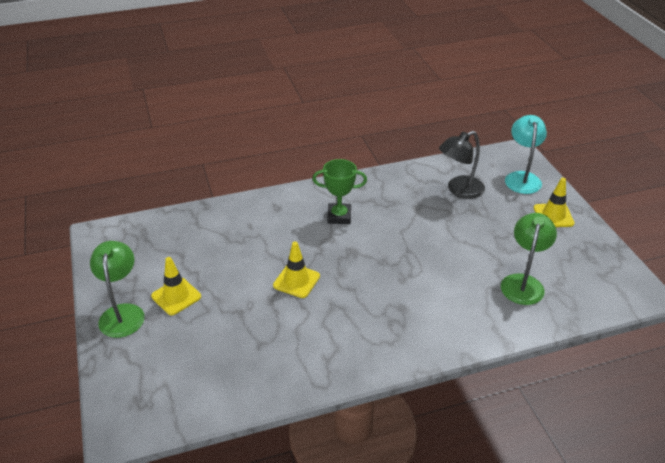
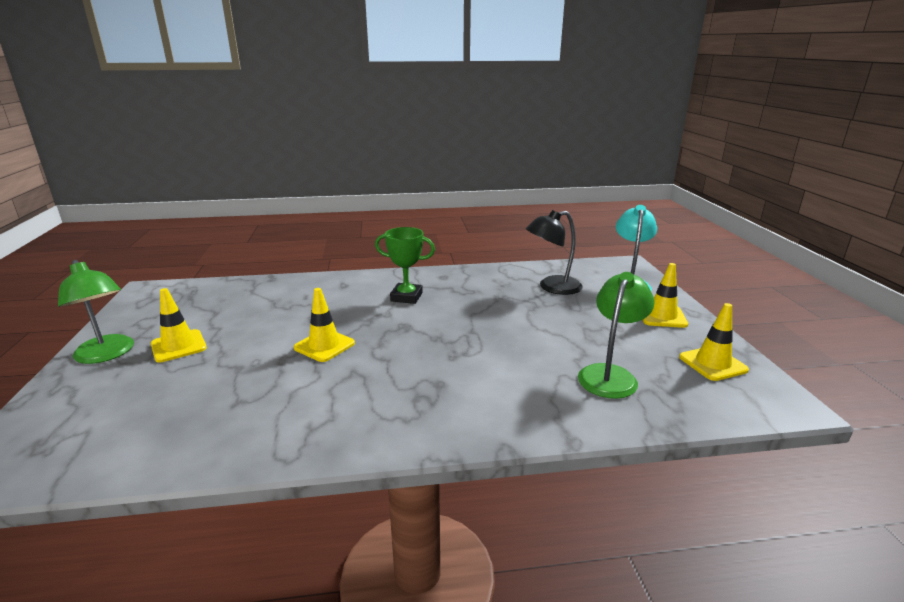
camera: 10 degrees right, 15 degrees down
green lamp [90,241,145,338] -> green lamp turned 135 degrees clockwise [58,260,134,364]
none -> yellow traffic cone [679,303,749,381]

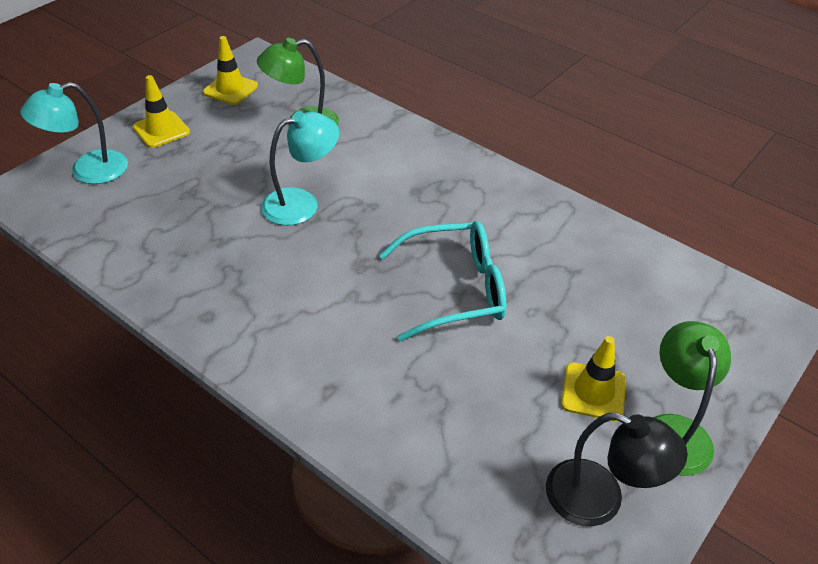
camera: 135 degrees left, 20 degrees up
yellow traffic cone [294,288,355,362] -> turquoise glasses [379,221,506,341]
green trophy [375,227,435,304] -> none
black lamp [526,210,583,295] -> black lamp moved to [546,413,688,526]
none -> turquoise lamp [261,111,339,226]

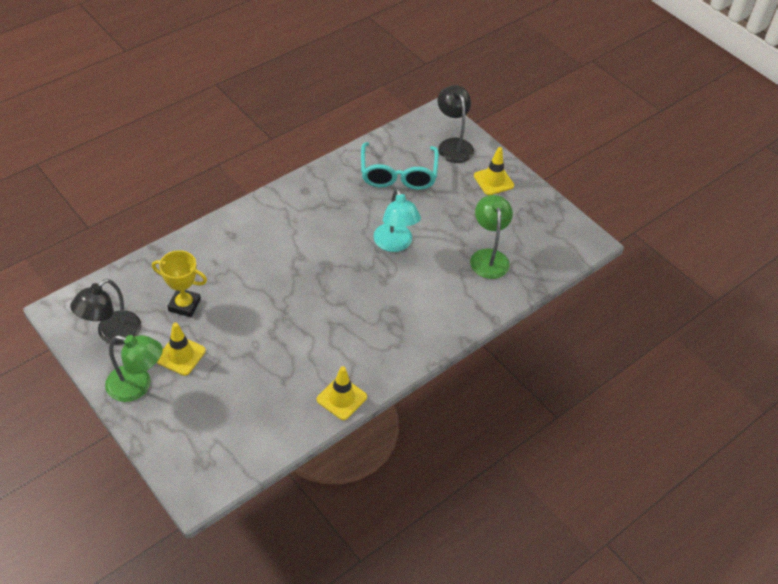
camera: 100 degrees right, 5 degrees up
turquoise lamp [20,82,128,184] -> black lamp [437,85,474,163]
yellow traffic cone [203,36,258,105] -> yellow traffic cone moved to [317,366,367,420]
turquoise glasses [379,221,506,341] -> turquoise glasses moved to [361,142,439,190]
none -> yellow trophy [152,250,207,317]

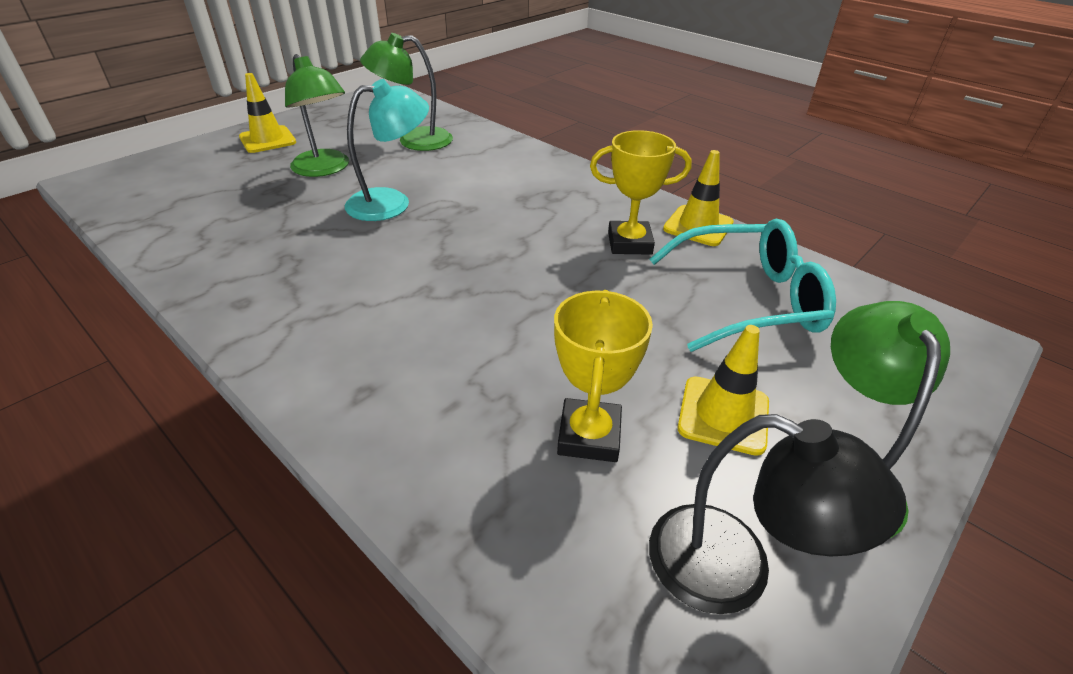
camera: 95 degrees left, 10 degrees down
turquoise glasses [361,142,439,190] -> turquoise glasses moved to [649,219,836,352]
black lamp [437,85,474,163] -> none
none -> green lamp [285,54,349,177]
none -> yellow trophy [590,130,692,255]

